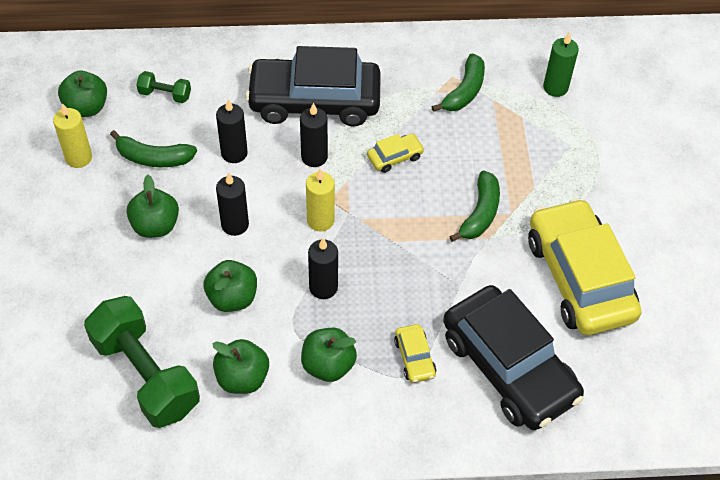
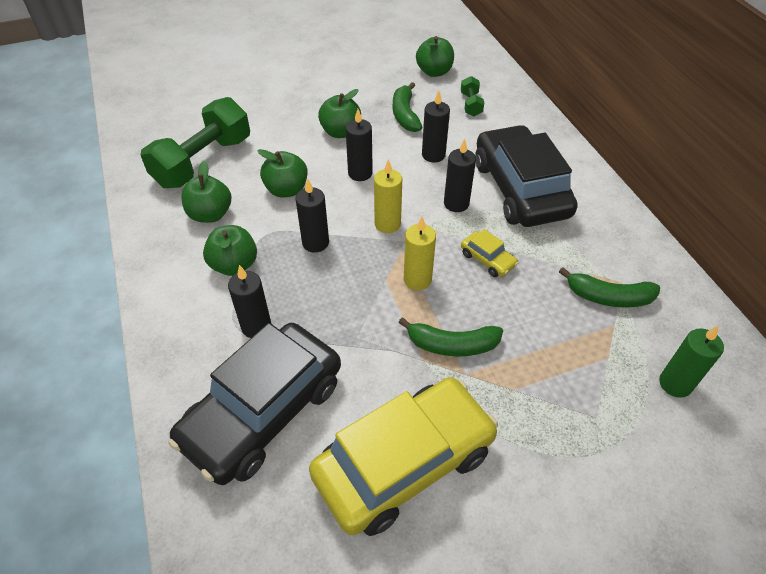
camera: 75 degrees right, 5 degrees down
yellow candle [53,103,92,168] -> yellow candle moved to [404,217,436,290]
yellow car [394,324,436,383] -> black candle [228,265,271,338]

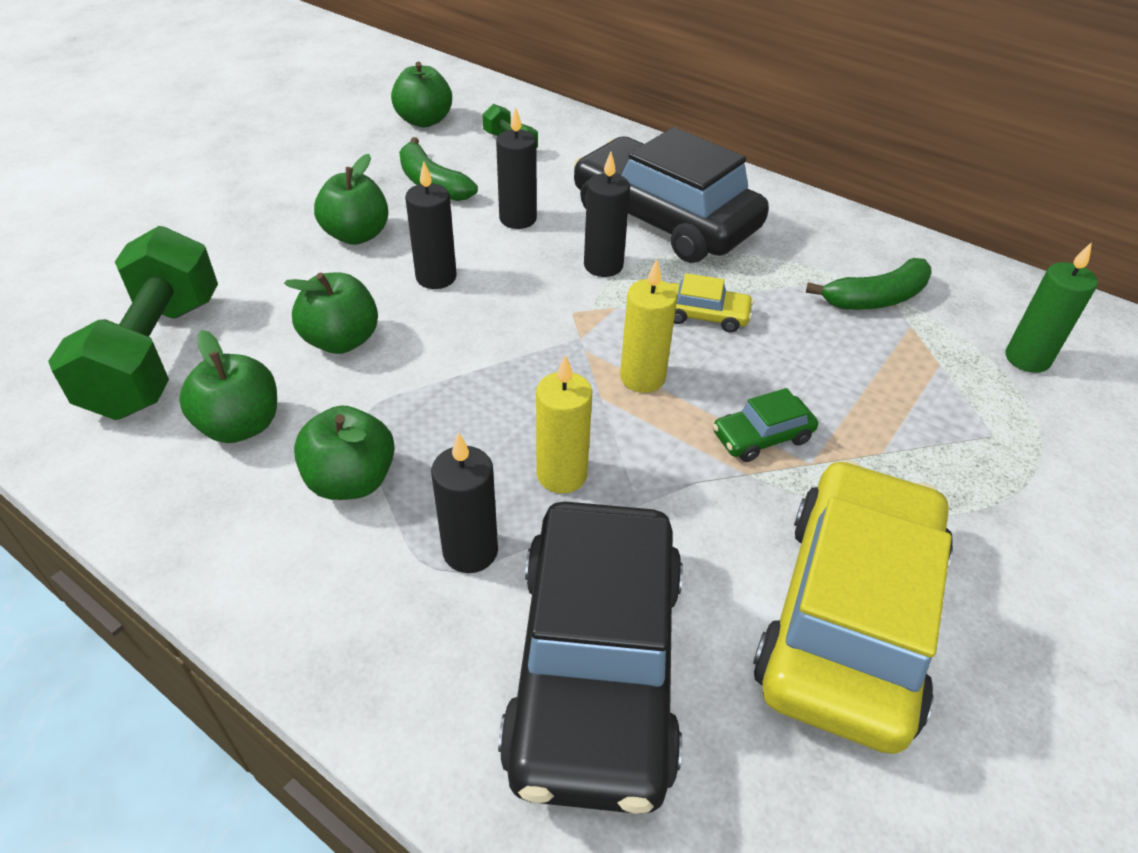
camera: 35 degrees left, 5 degrees down
black candle [295,179,329,253] -> none
yellow candle [374,159,402,233] -> yellow candle moved to [536,355,592,494]
green banana [398,317,503,356] -> green car [713,388,818,462]

